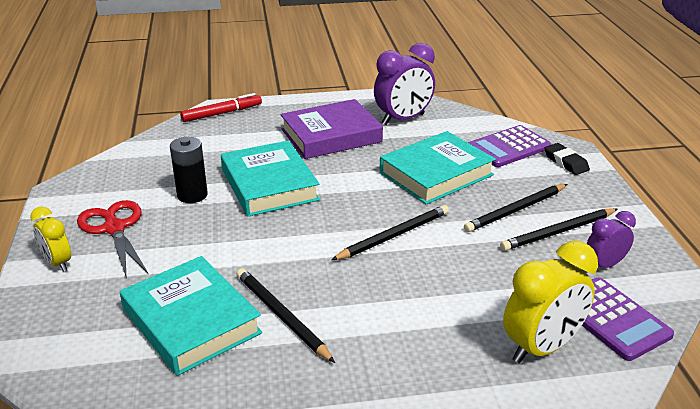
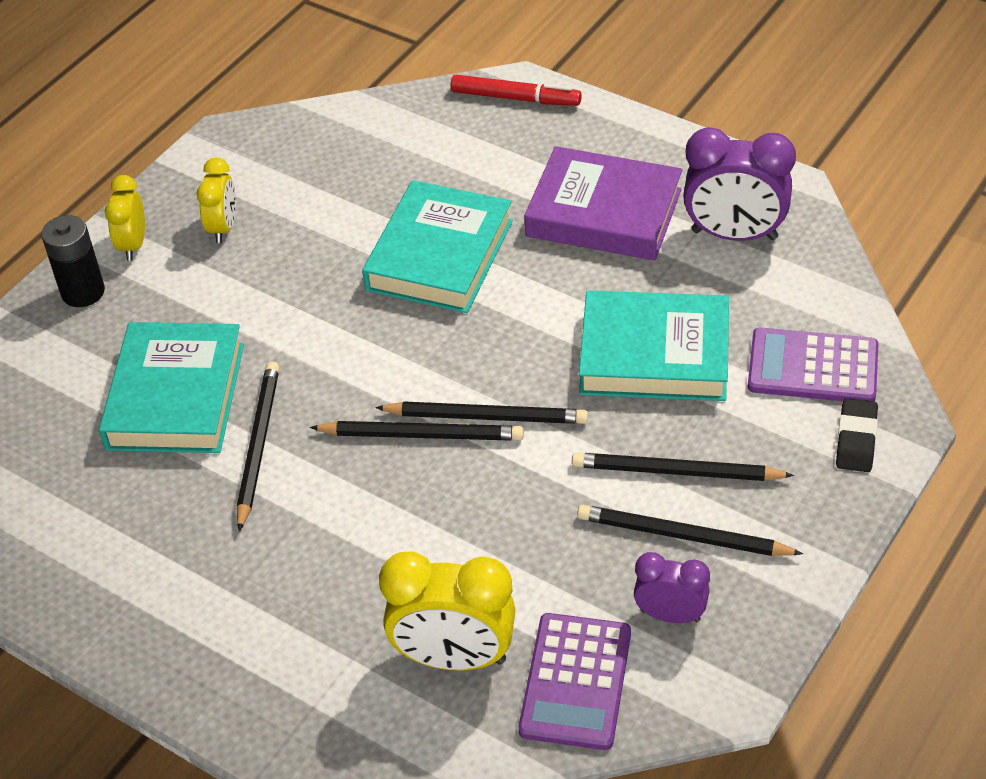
camera: 45 degrees right, 15 degrees up
red scissors [77,200,148,279] -> yellow clock [197,158,236,243]
black battery [170,137,208,203] -> black battery moved to [41,215,105,307]
none -> black pencil [310,421,524,441]

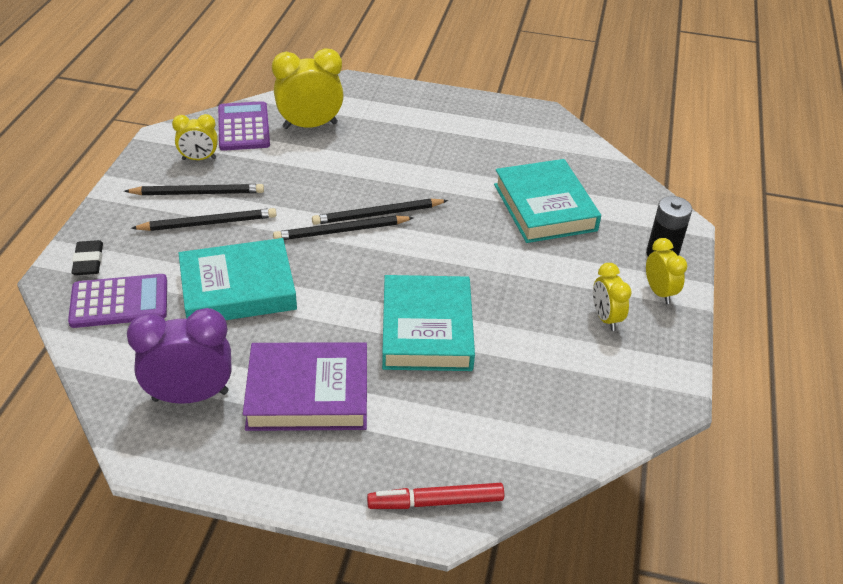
camera: 155 degrees right, 5 degrees down
black pencil [237,361,279,532] -> none
purple clock [634,552,710,623] -> yellow clock [172,114,218,160]

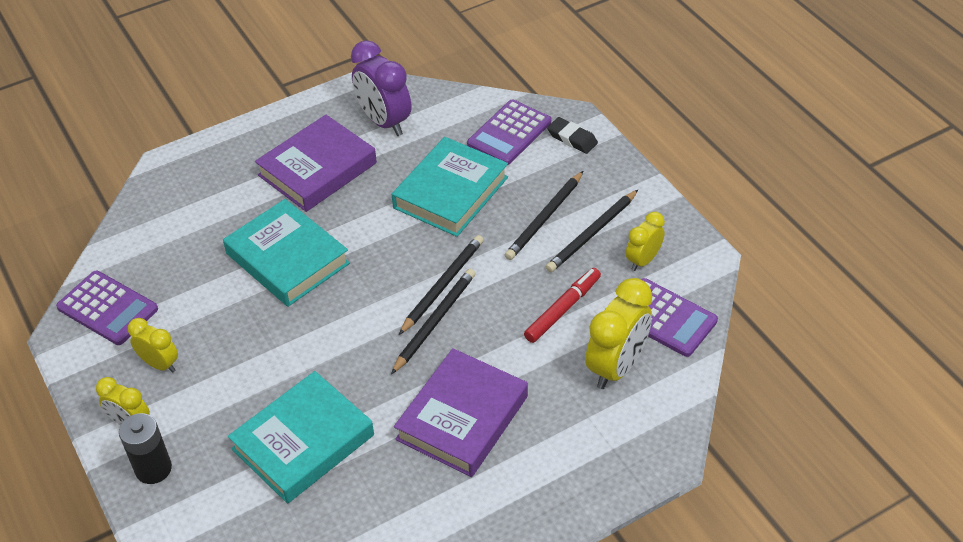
camera: 140 degrees right, 5 degrees up
purple clock [127,308,231,404] -> purple clock turned 105 degrees clockwise [351,40,411,136]
red marker [367,483,504,509] -> red marker moved to [524,268,601,343]
turquoise book [494,159,601,243] -> turquoise book turned 75 degrees counterclockwise [228,371,374,503]
none -> purple calculator [56,271,158,345]
none -> purple book [394,348,528,477]

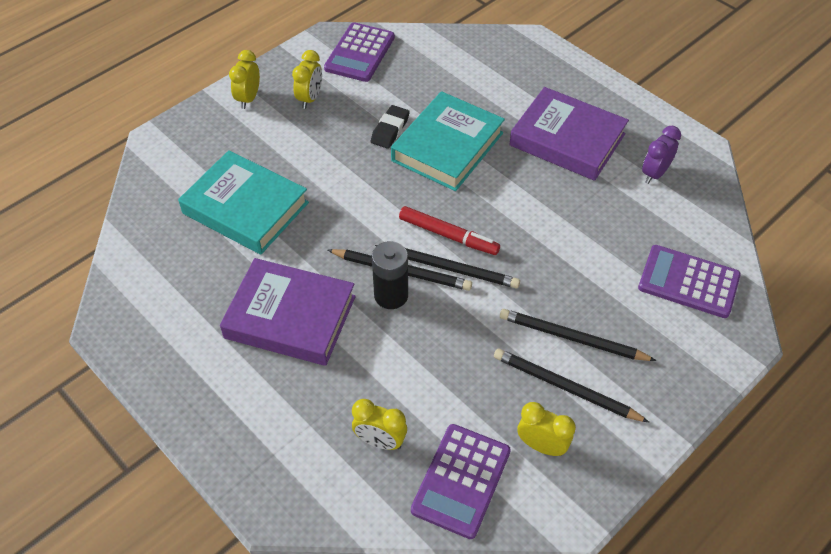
camera: 75 degrees right, 5 degrees up
black battery [119,413,172,484] -> black battery moved to [372,241,408,309]
purple clock [351,40,411,136] -> purple clock [642,126,681,184], size x0.58
turquoise book [392,137,508,237] -> none
red marker [524,268,601,343] -> red marker moved to [399,206,500,255]
black eraser [547,117,598,154] -> black eraser moved to [371,105,410,149]
yellow clock [585,278,652,389] -> yellow clock [352,399,407,450], size x0.58

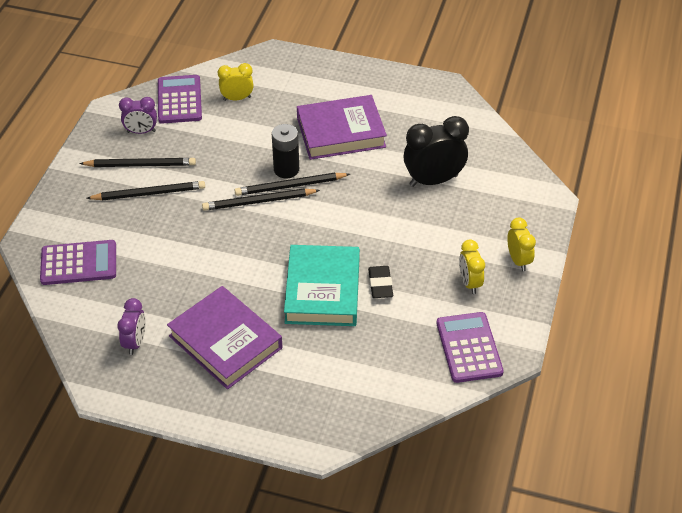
camera: 150 degrees right, 5 degrees down
turquoise book [178,150,309,255] -> black clock [404,116,469,187]
red marker [399,206,500,255] -> none
purple book [509,87,629,181] -> purple book turned 45 degrees clockwise [167,286,282,389]
yellow clock [518,402,576,456] -> purple clock [119,97,157,134]

